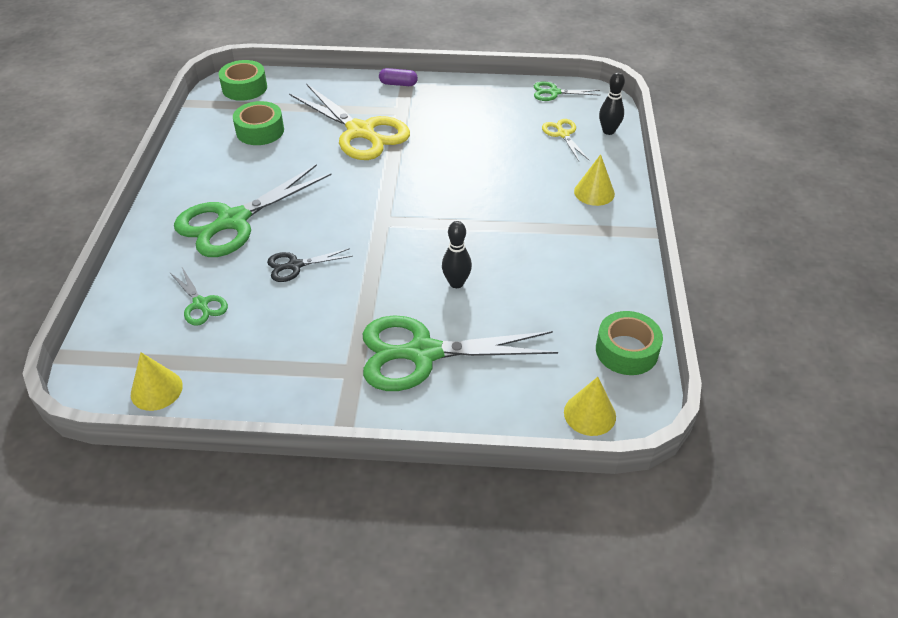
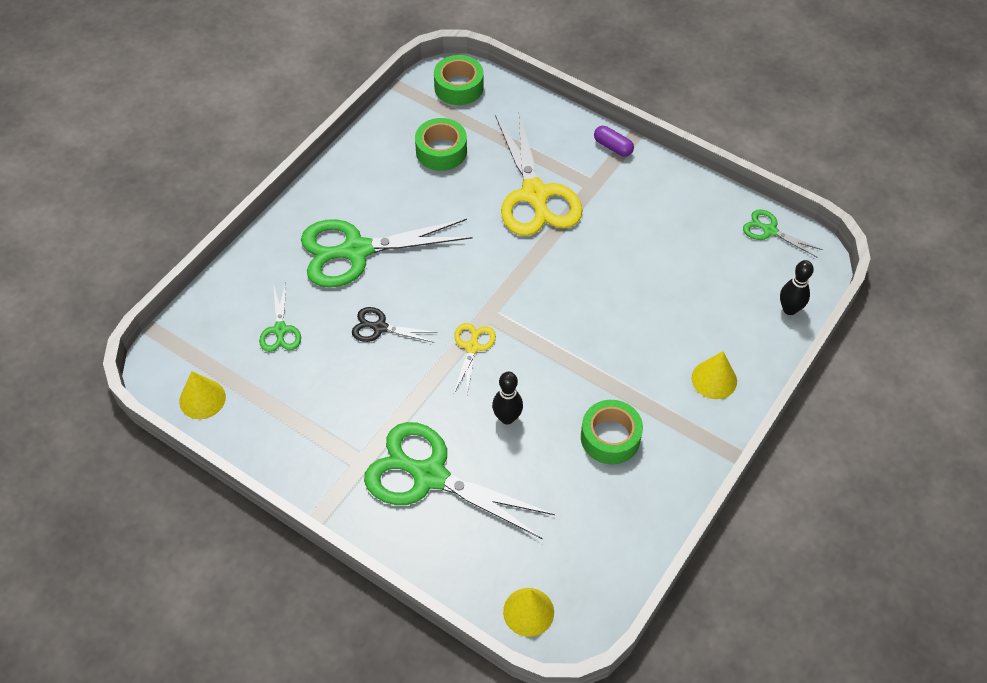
camera: 30 degrees right, 10 degrees up
yellow scissors [542,119,590,161] -> yellow scissors moved to [454,323,496,394]
green tape [596,311,663,375] -> green tape moved to [581,400,643,464]

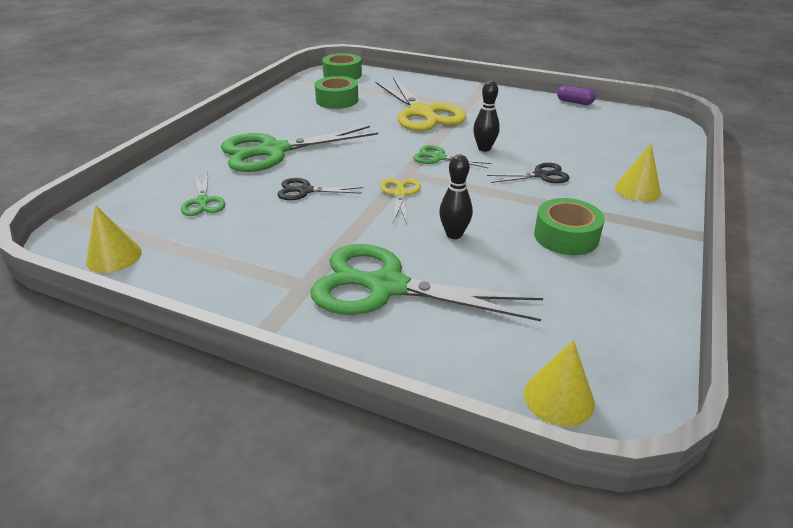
camera: 10 degrees left, 20 degrees down
purple capsule [594,126,634,157] -> purple capsule moved to [557,85,596,105]
green scissors [743,209,823,258] -> green scissors moved to [413,145,491,168]
black bowling pin [780,260,814,315] -> black bowling pin moved to [473,81,500,152]
none -> black scissors [487,163,570,183]

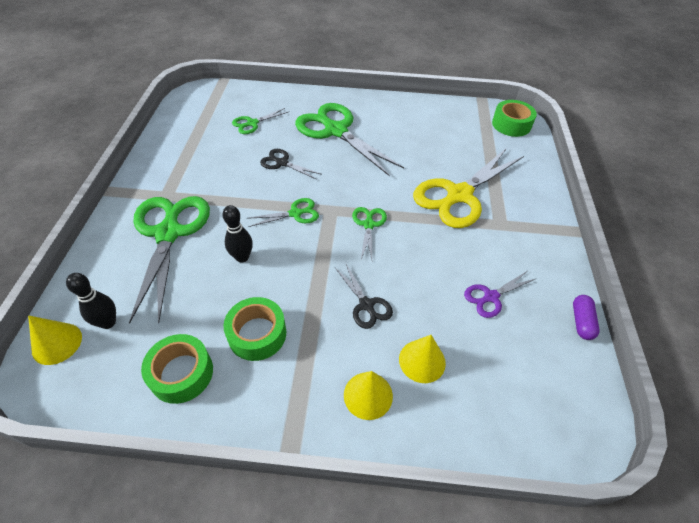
camera: 70 degrees right, 15 degrees up
yellow cone [86,205,142,273] -> yellow cone moved to [399,335,446,383]
black scissors [277,178,363,200] -> black scissors turned 45 degrees counterclockwise [260,149,321,180]
green tape [315,76,358,109] -> green tape moved to [141,334,213,404]
yellow scissors [380,178,421,224] -> green scissors [247,198,319,227]
black bowling pin [473,81,500,152] -> black bowling pin moved to [66,273,116,329]
none -> purple scissors [464,271,537,318]

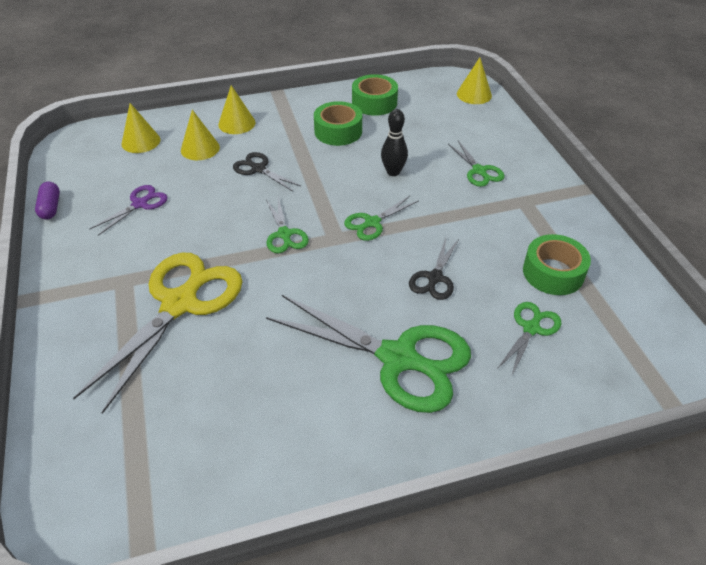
camera: 160 degrees right, 5 degrees down
black bowling pin [66,273,116,329] -> none
green scissors [129,196,210,323] -> green scissors [448,141,505,187], size x0.48
black scissors [260,149,321,180] -> black scissors turned 105 degrees clockwise [409,238,459,300]
green tape [492,100,537,137] -> green tape moved to [523,234,591,295]
none -> yellow cone [121,103,160,153]

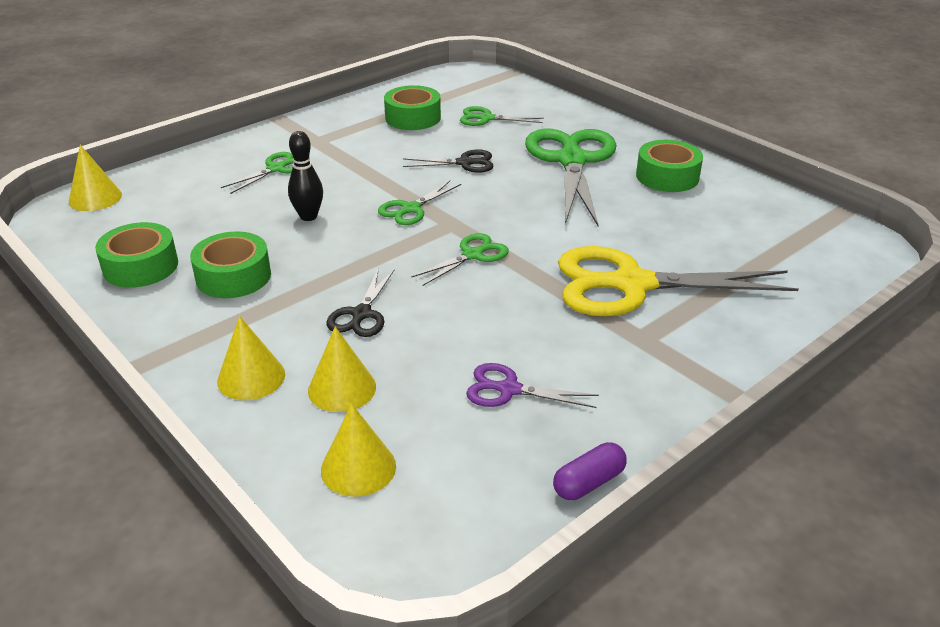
camera: 115 degrees left, 10 degrees down
green scissors [344,196,419,241] -> green scissors turned 105 degrees clockwise [378,181,461,225]
none -> green tape [636,140,703,192]

